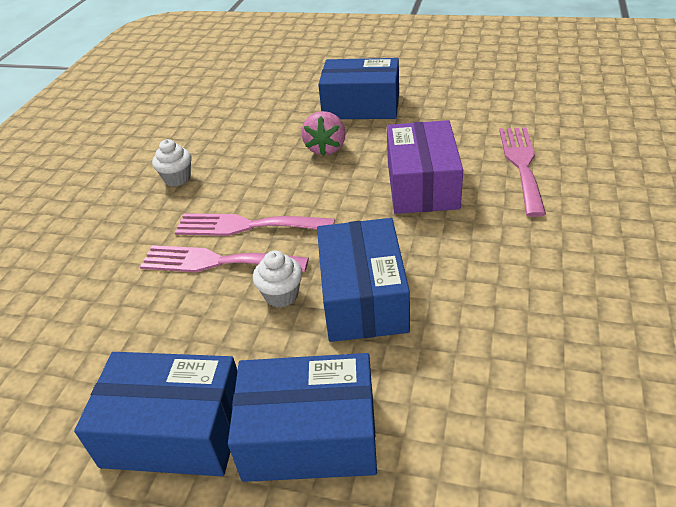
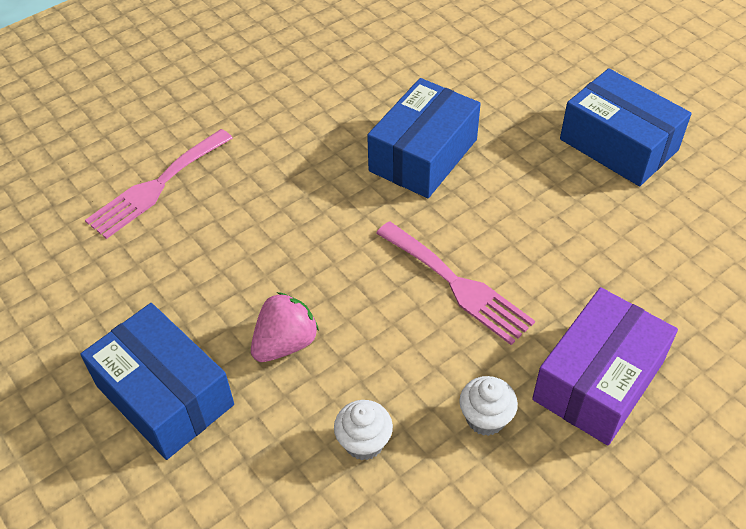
camera: 145 degrees left, 10 degrees up
pink fork [140,245,309,272] -> none
blue box [228,353,377,482] -> none
white cupcake [253,251,303,307] -> white cupcake moved to [334,400,393,460]
purple box [387,120,463,214] -> purple box moved to [532,287,678,446]

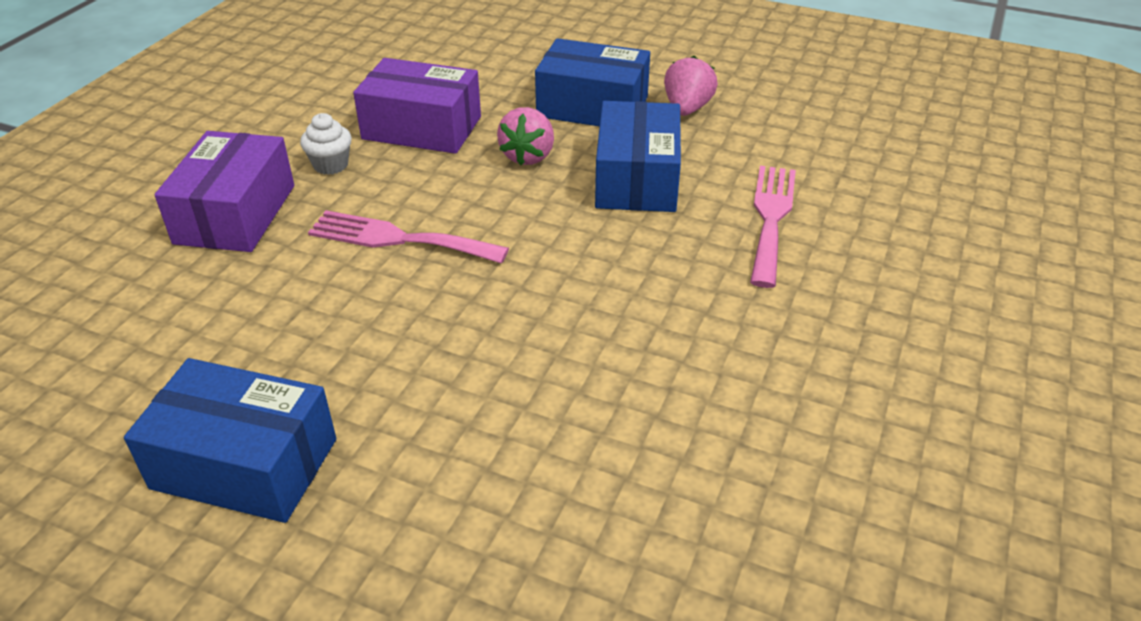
camera: 150 degrees right, 10 degrees down
white cupcake [334,400,393,460] -> purple box [353,58,481,154]
blue box [367,78,481,198] -> blue box moved to [595,101,681,212]
none -> pink strawberry [664,56,718,116]

